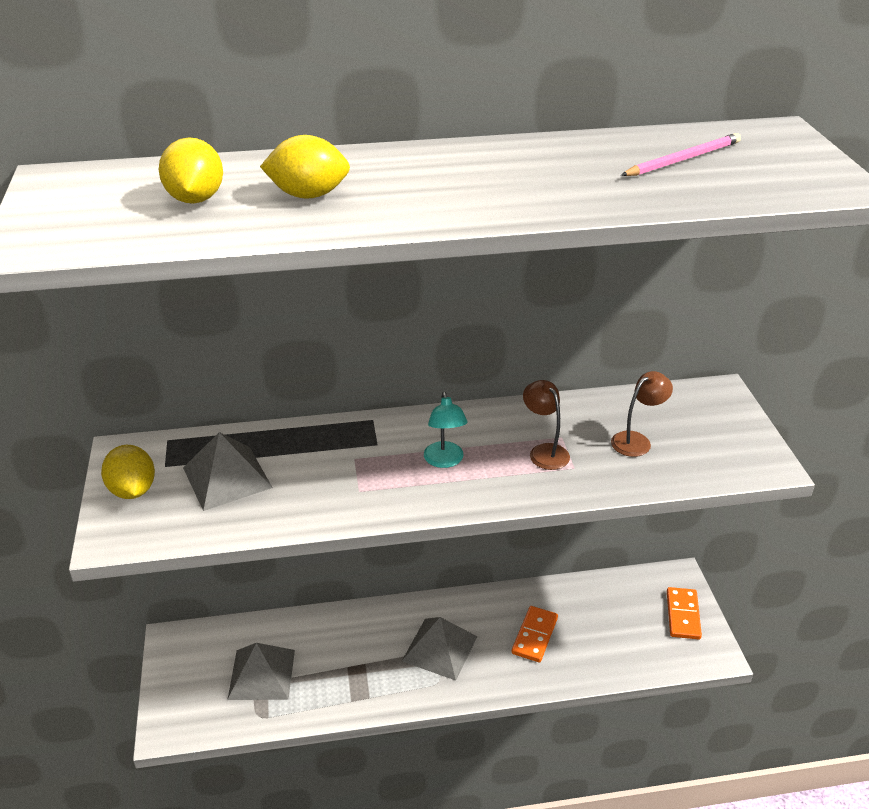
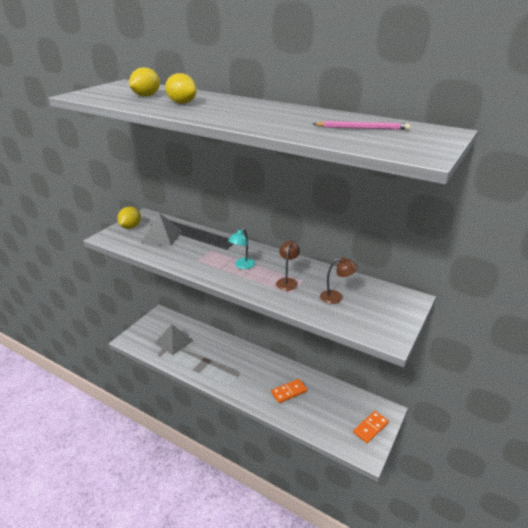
camera: 40 degrees right, 5 degrees down
grey pyramid [402,617,478,681] -> none

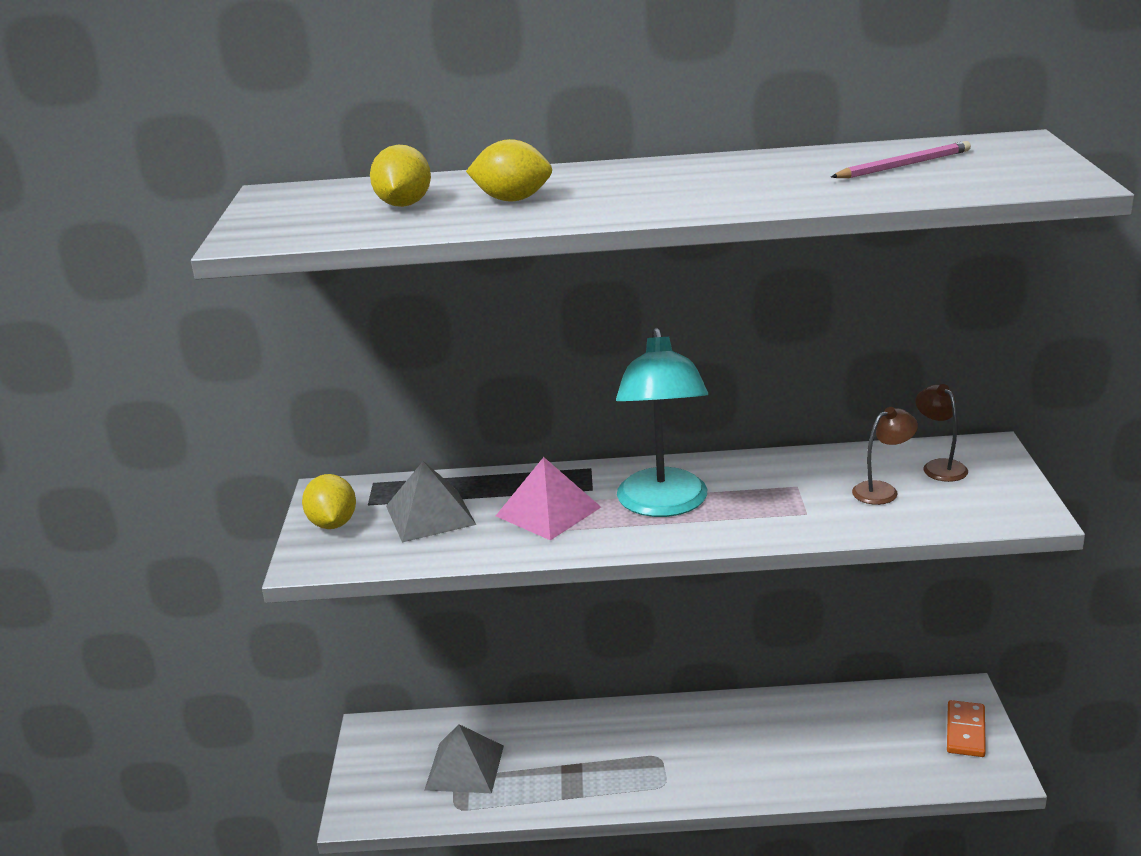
camera: 30 degrees left, 5 degrees down
turquoise lamp [228,228,255,269] -> turquoise lamp [616,327,708,517], size x2.09
orange domino [271,379,307,403] -> none
brown lamp [276,241,300,291] -> brown lamp moved to [916,384,968,482]
none -> pink pyramid [496,457,601,540]

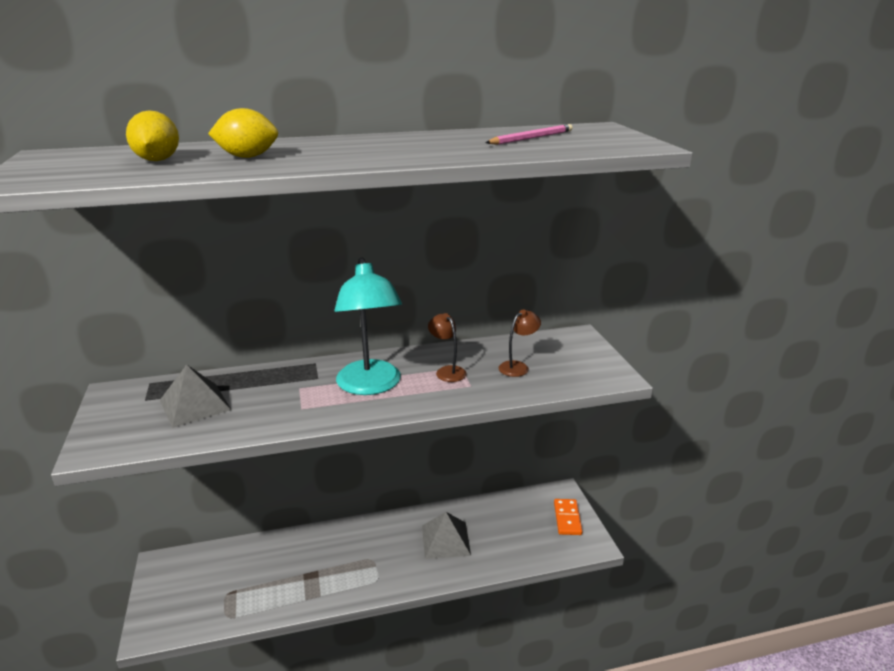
camera: 15 degrees left, 0 degrees up
yellow lemon [302,474,356,529] -> none
grey pyramid [425,724,504,793] -> grey pyramid moved to [422,512,471,559]
pink pyramid [496,457,601,540] -> none
brown lamp [916,384,968,482] -> brown lamp moved to [428,313,467,382]

